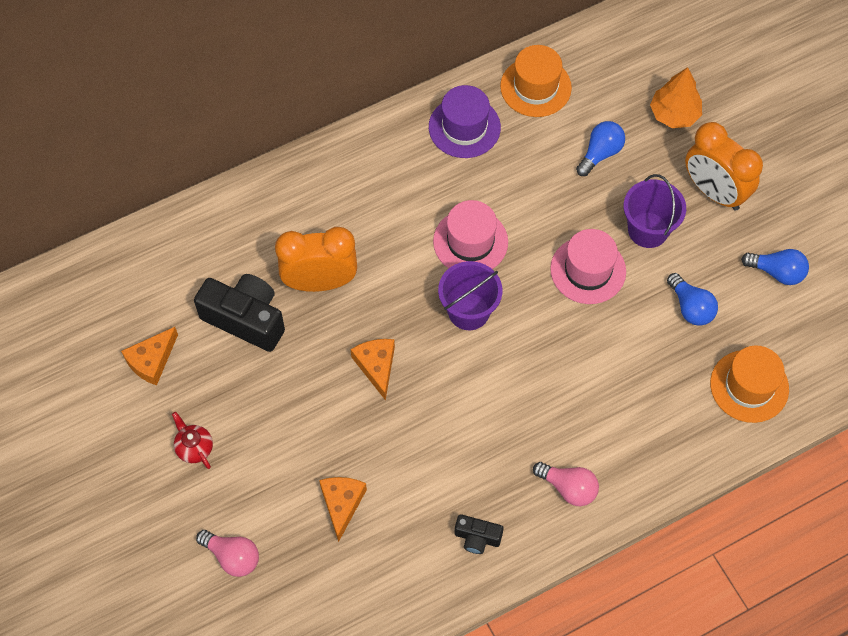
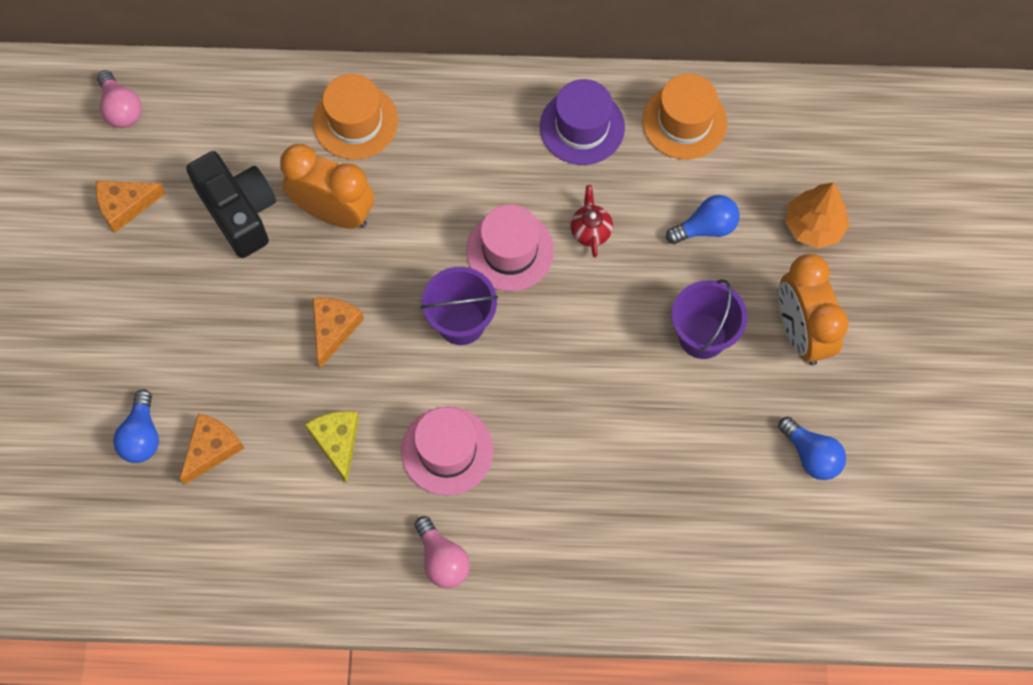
camera: 30 degrees right, 5 degrees up
red teapot [172,412,213,469] -> red teapot moved to [571,185,613,258]
pink light bulb [196,530,259,577] -> pink light bulb moved to [97,70,142,128]
black camera [454,514,503,554] -> none
pink hat [550,229,626,304] -> pink hat moved to [401,407,494,496]
blue light bulb [667,273,718,326] -> blue light bulb moved to [113,389,159,463]
orange hat [710,345,789,423] -> orange hat moved to [313,74,398,160]
none -> yellow cheese [305,411,359,484]

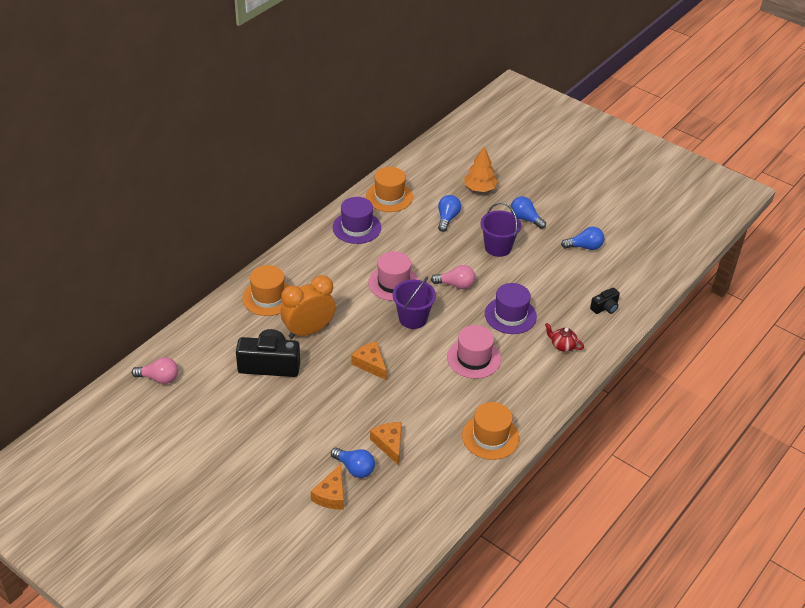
camera: 55 degrees left, 25 degrees down
orange cheese [96,181,166,233] -> orange cheese moved to [311,464,344,509]
yellow cheese [305,411,359,484] -> none
pink light bulb [415,516,470,588] -> pink light bulb moved to [431,265,475,289]
red teapot [571,185,613,258] -> red teapot moved to [545,323,584,352]
orange clock [779,254,848,365] -> blue light bulb [511,196,546,229]
none -> orange hat [462,402,520,460]
none -> purple hat [485,283,537,334]
none -> black camera [590,287,620,314]

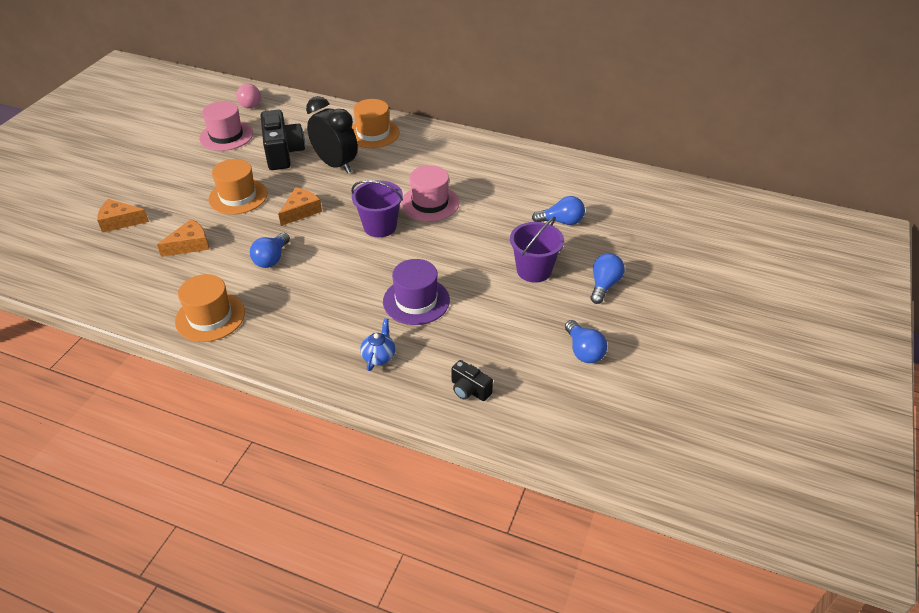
camera: 75 degrees right, 0 degrees up
orange clock [280,275,336,339] -> black clock [306,96,358,174]
blue light bulb [331,447,375,478] -> blue light bulb moved to [250,233,290,268]
purple hat [333,197,381,244] -> none
orange hat [366,167,413,212] -> orange hat moved to [208,159,267,215]
pink light bulb [431,265,475,289] -> none
pink hat [447,325,501,379] -> pink hat moved to [199,101,253,151]
orange tree [464,147,498,192] -> none
red teapot [545,323,584,352] -> blue teapot [360,318,395,371]

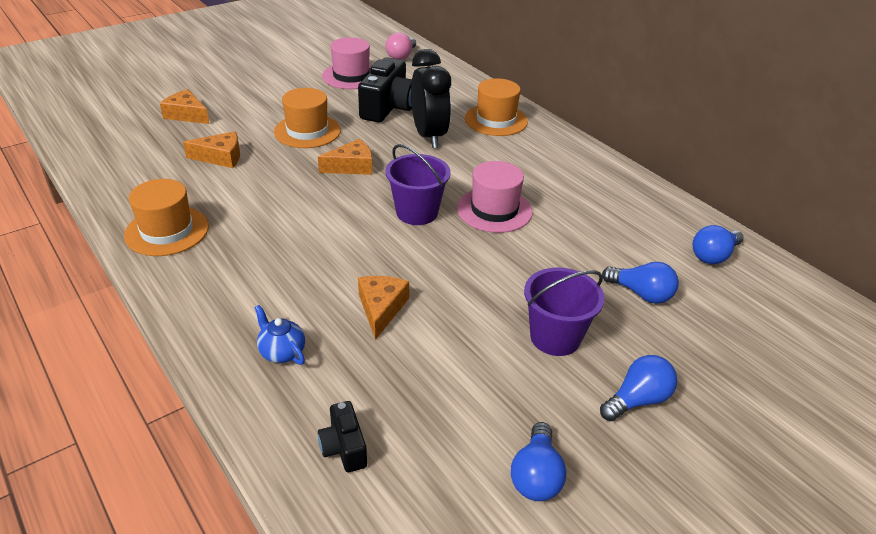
camera: 30 degrees right, 5 degrees down
blue light bulb [250,233,290,268] -> blue light bulb moved to [692,225,743,264]
blue teapot [360,318,395,371] -> blue teapot turned 90 degrees counterclockwise [254,305,305,365]
purple hat [383,259,450,325] -> orange cheese [358,276,409,340]

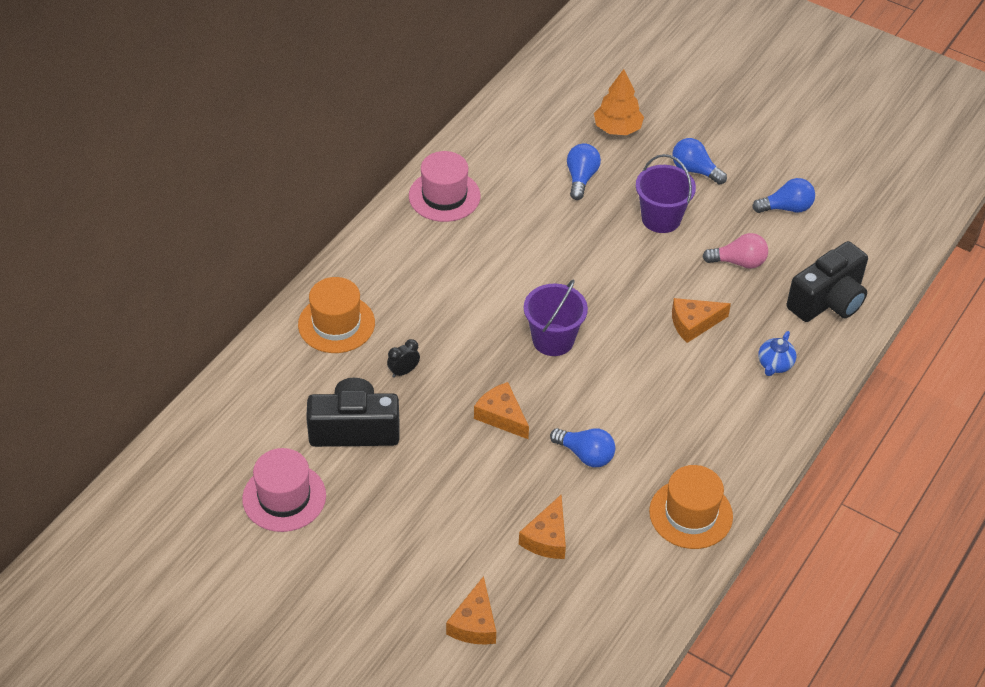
camera: 110 degrees left, 10 degrees up
orange cheese [183,131,240,168] -> orange cheese turned 135 degrees counterclockwise [519,495,566,559]
orange hat [274,88,341,148] -> none
black camera [318,401,367,472] -> black camera [786,241,868,322], size x1.95
pink light bulb [386,32,416,60] -> pink light bulb moved to [703,233,768,269]
black clock [411,49,451,148] -> black clock [387,339,420,378], size x0.42
pink hat [457,161,533,233] -> pink hat moved to [409,151,480,222]
blue light bulb [692,225,743,264] -> blue light bulb moved to [550,428,615,467]
none -> orange tree [594,69,644,135]

